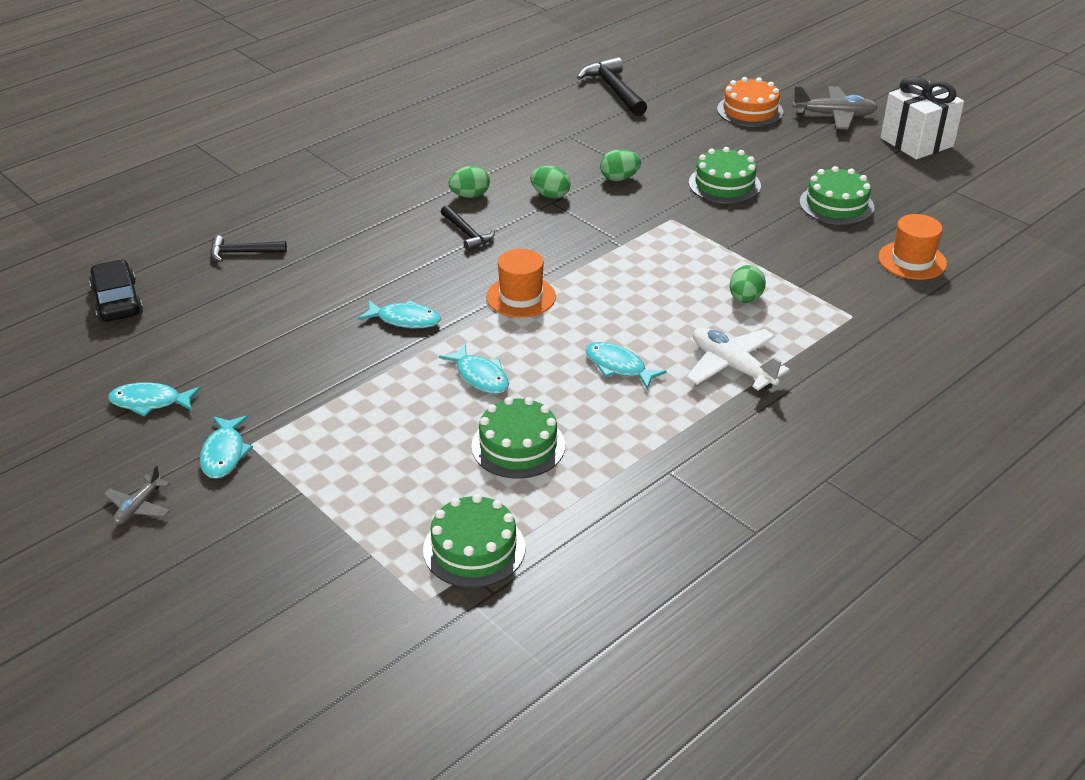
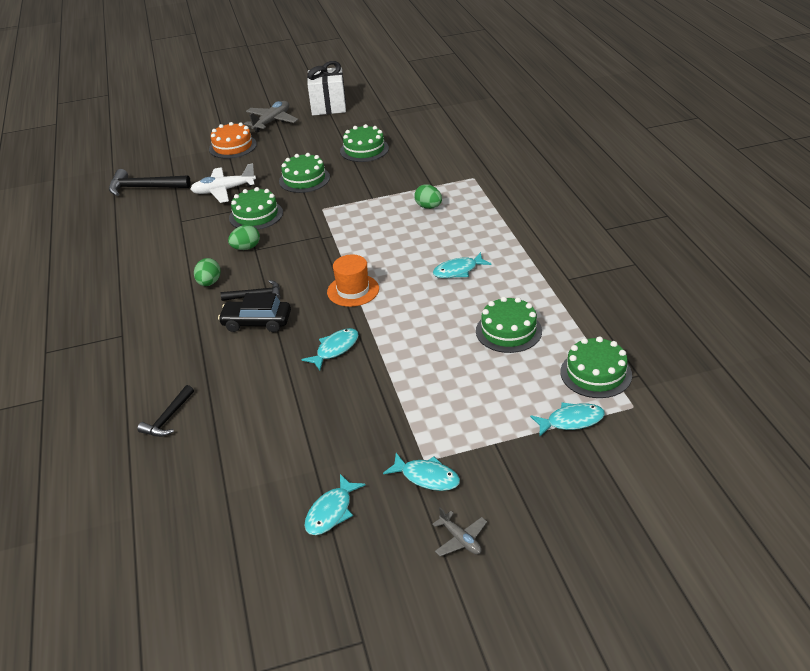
camera: 60 degrees left, 0 degrees up
black car [89,259,143,322] -> black car moved to [218,293,291,332]
turquoise fish [439,343,509,394] -> turquoise fish moved to [530,403,605,437]
green egg [600,149,641,181] -> green cake [229,187,283,230]
white plane [687,327,789,390] -> white plane moved to [190,163,256,203]
orange hat [878,214,947,280] -> none

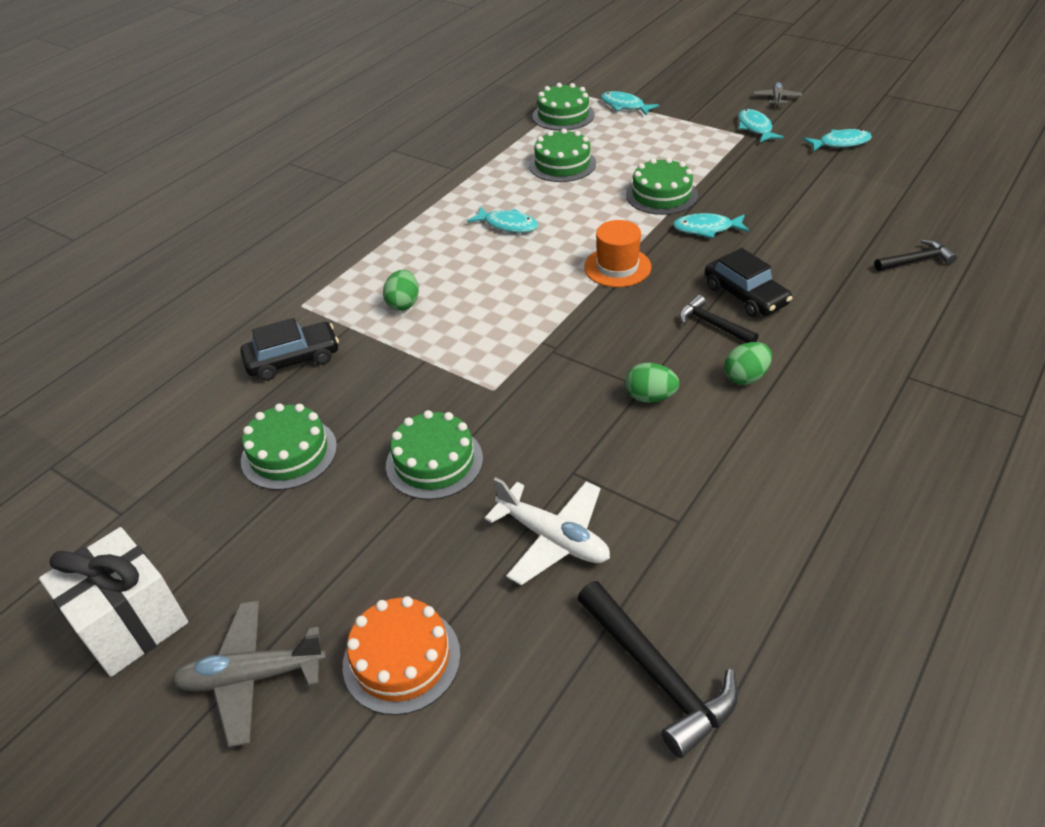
camera: 130 degrees left, 5 degrees up
green cake [229,187,283,230] -> green cake moved to [626,157,698,215]
none -> black car [240,318,339,381]

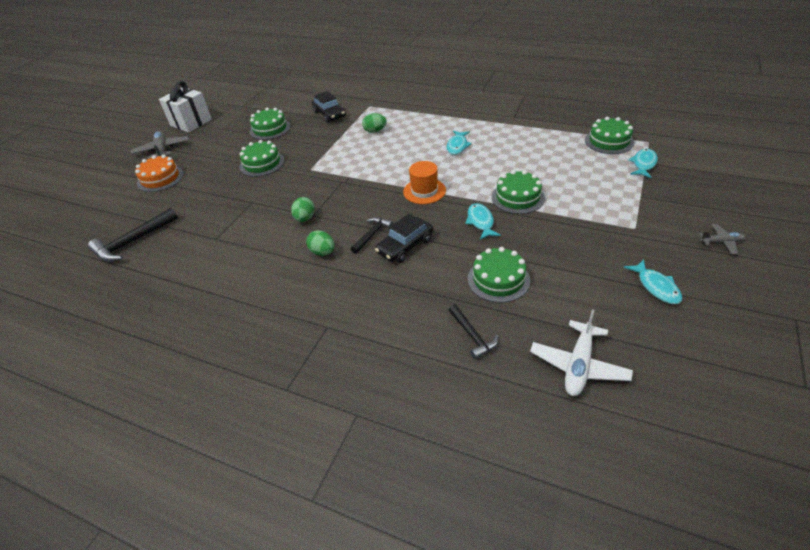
camera: 80 degrees right, 0 degrees up
white plane [485,477,610,585] -> white plane moved to [530,309,633,396]
green cake [529,129,596,182] -> green cake moved to [468,247,530,303]
turquoise fish [738,109,784,143] -> none

